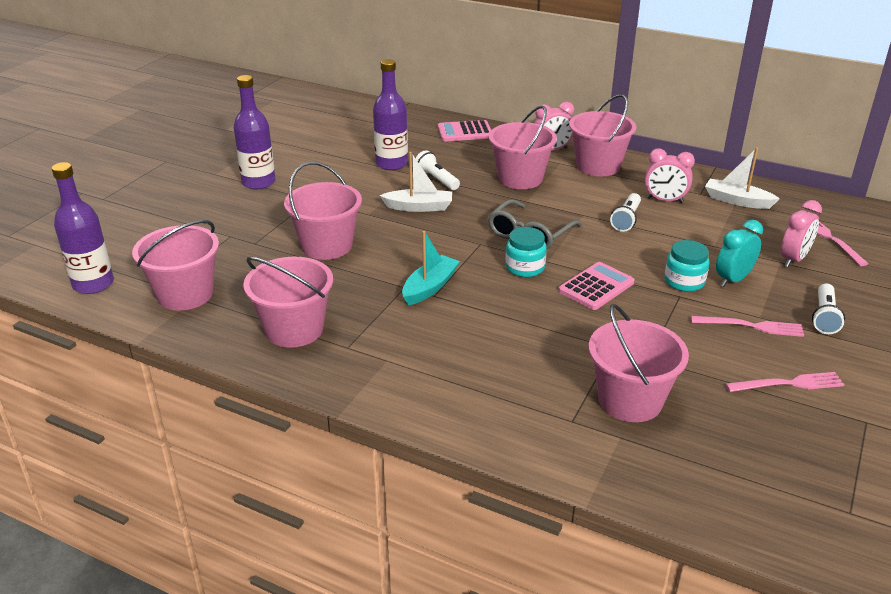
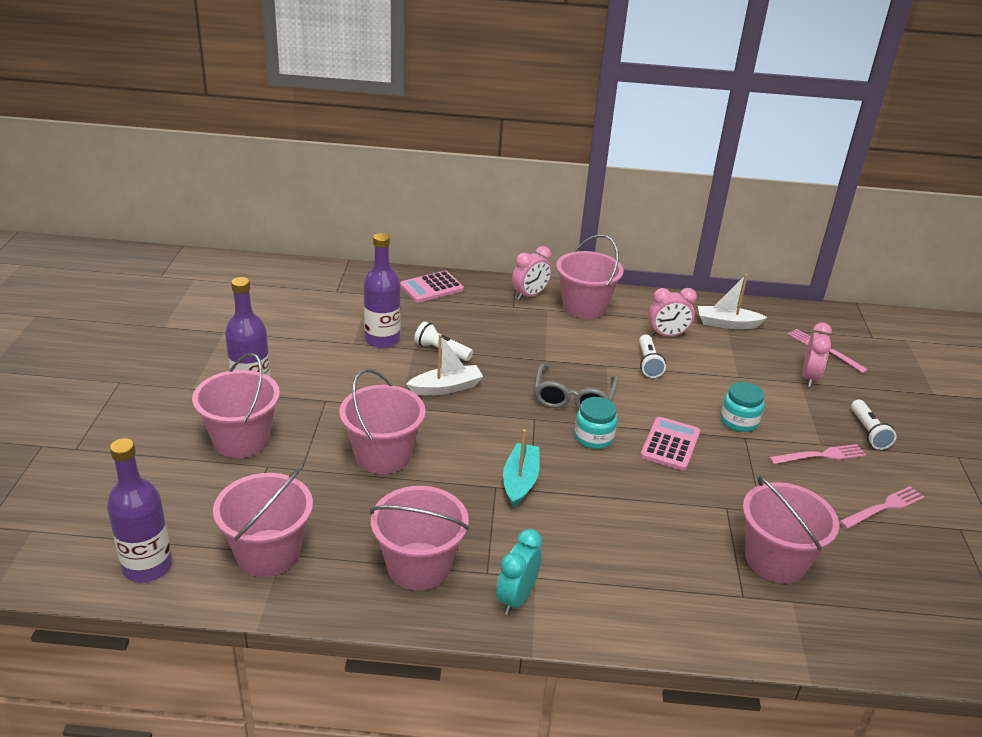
camera: 25 degrees left, 0 degrees up
pink bucket [489,106,557,189] -> pink bucket moved to [192,353,280,458]
turquoise clock [716,220,763,287] -> turquoise clock moved to [496,529,542,615]

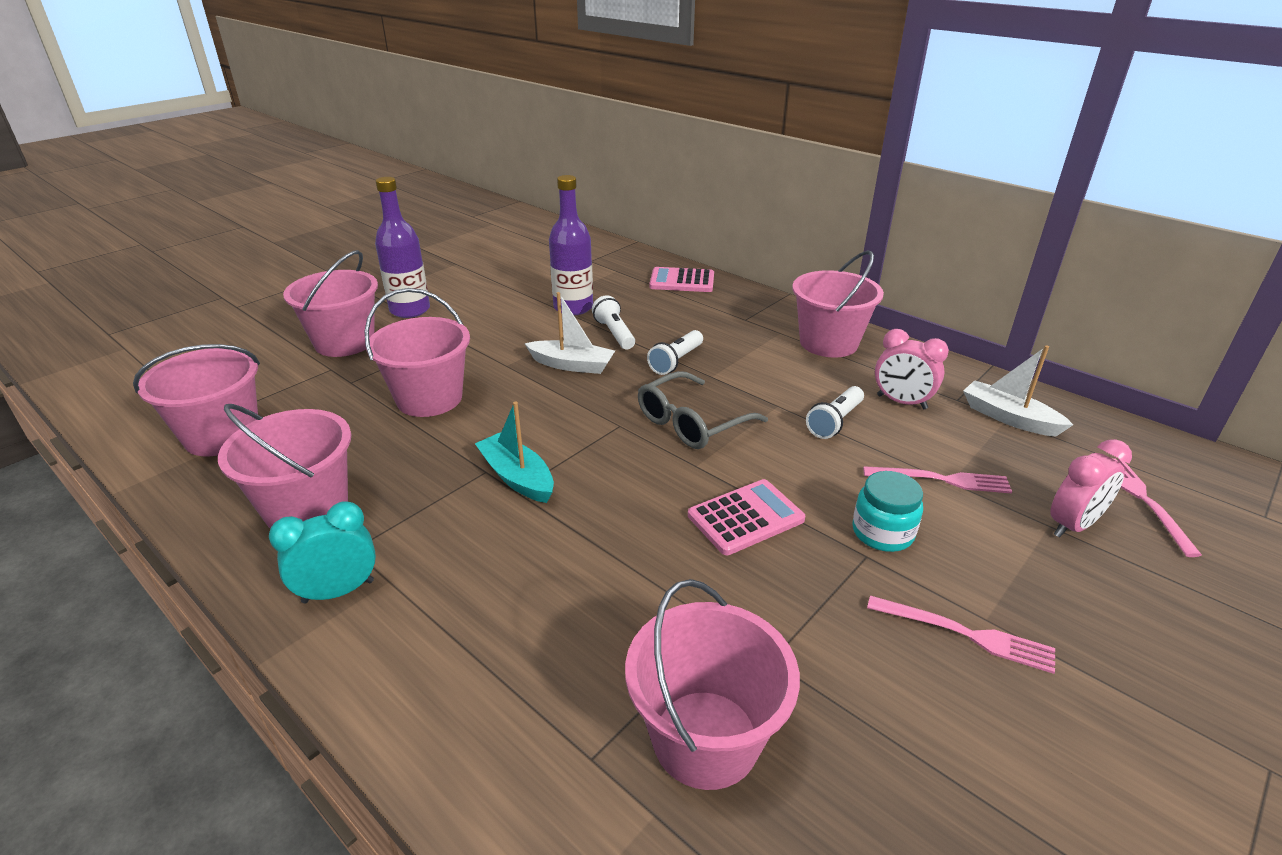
camera: 40 degrees right, 0 degrees up
purple bottle [107,438,173,583] -> none
turquoise boat [503,429,540,508] -> turquoise boat turned 90 degrees counterclockwise [475,401,554,503]
pink clock [512,246,552,300] -> none
turquoise jar [574,397,617,449] -> none
pink fork [839,486,925,529] -> pink fork moved to [863,466,1012,493]
white flashlight [851,399,897,450] -> white flashlight moved to [647,330,703,375]

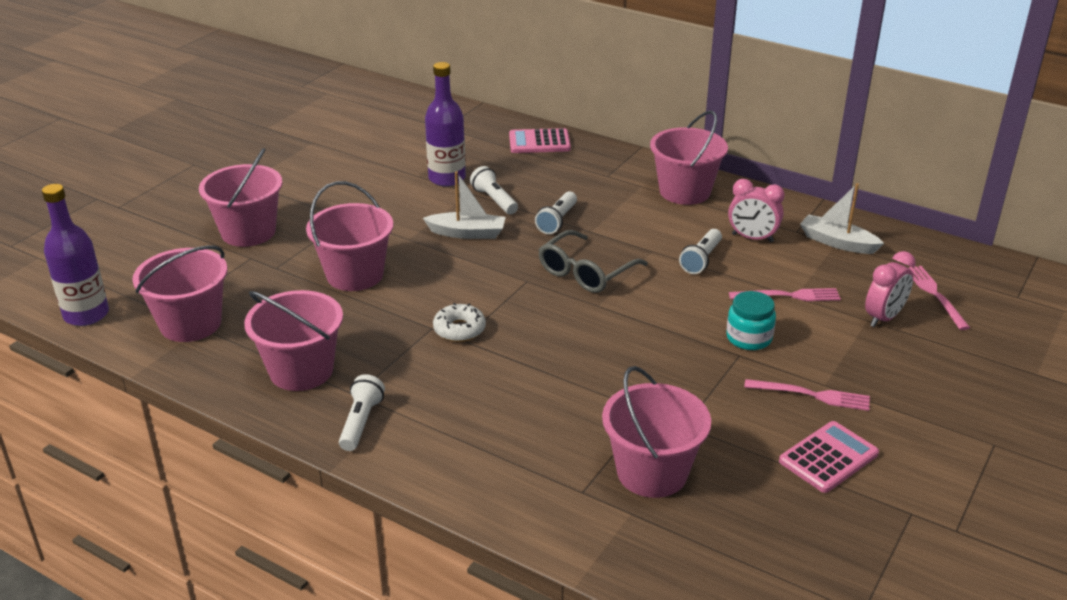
camera: 10 degrees left, 0 degrees up
turquoise clock [269,501,376,603] -> white flashlight [339,374,385,451]
purple bottle [375,177,430,318] -> purple bottle moved to [42,184,109,326]
turquoise boat [475,401,554,503] -> white donut [433,303,486,342]
pink calculator [688,479,805,555] -> pink calculator moved to [779,421,879,493]

